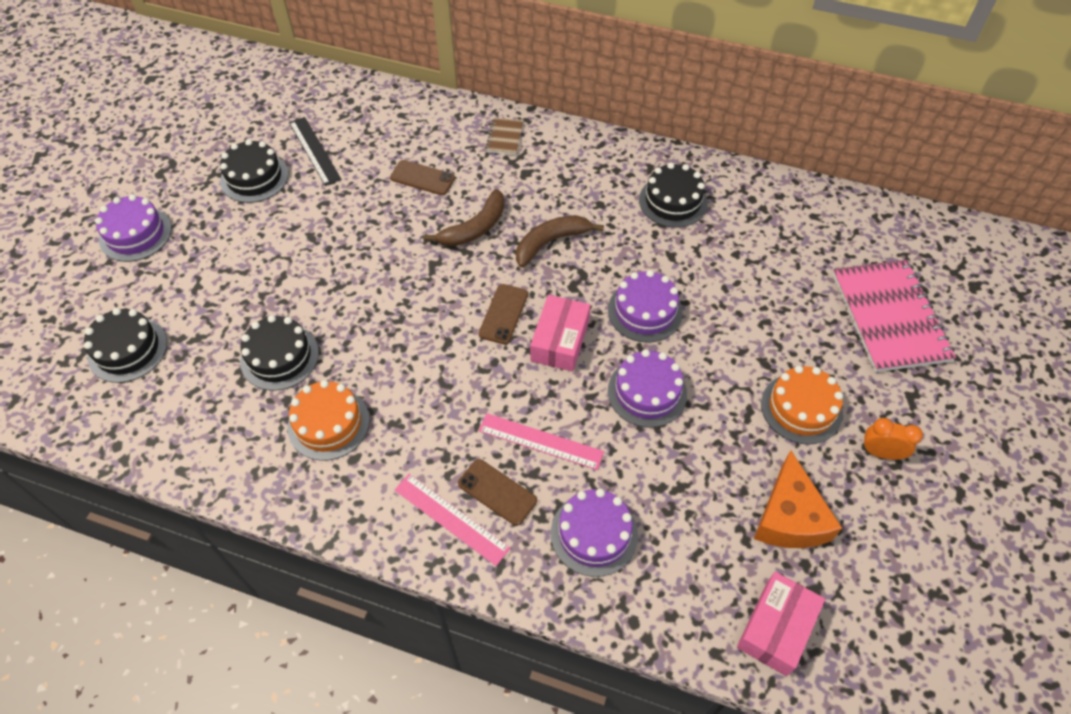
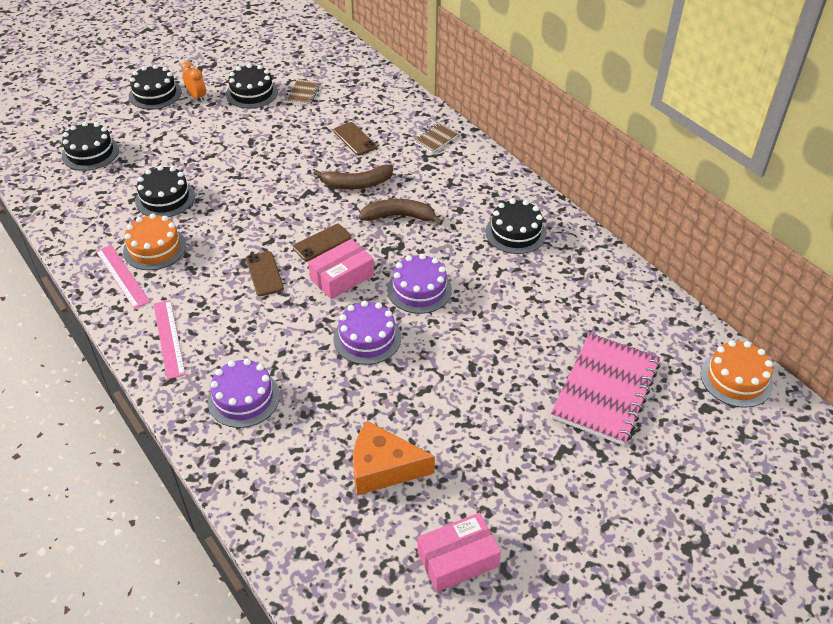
camera: 35 degrees right, 10 degrees down
purple cake [95,194,172,262] -> black cake [129,65,182,109]
black ruler [289,117,342,186] -> brown notebook [286,79,321,105]
brown phone [458,459,537,526] -> brown phone moved to [246,251,284,296]
pink ruler [479,413,604,470] -> pink ruler moved to [96,245,150,309]
pink box [737,572,825,676] -> pink box moved to [417,513,501,592]
orange cheese [754,450,842,548] -> orange cheese turned 60 degrees clockwise [353,421,435,495]
orange cake [761,366,843,445] -> orange cake moved to [700,340,773,408]
orange clock [862,418,923,460] -> orange clock moved to [181,61,206,102]

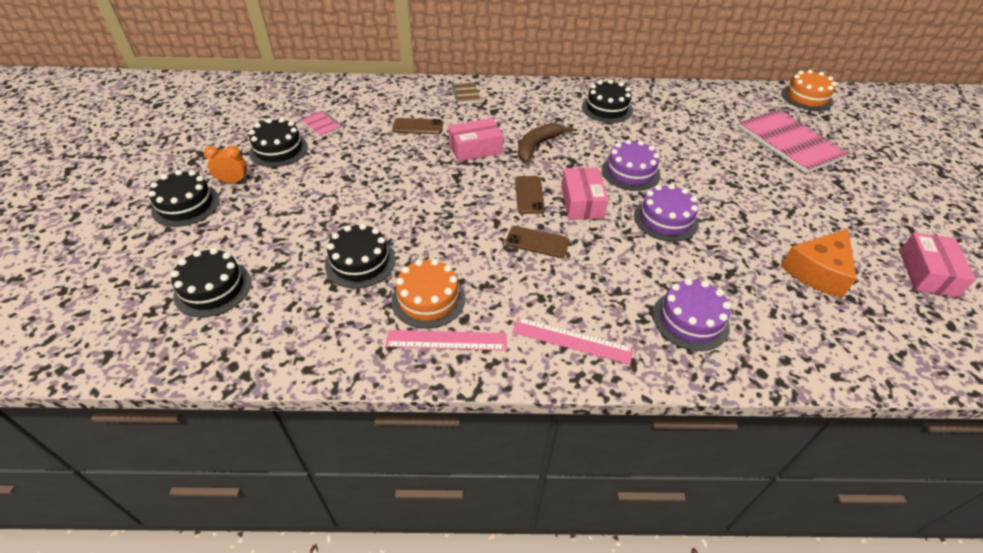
camera: 55 degrees left, 0 degrees up
brown notebook [286,79,321,105] -> pink notebook [301,111,343,138]
brown banana [314,164,393,189] -> pink box [448,118,503,162]

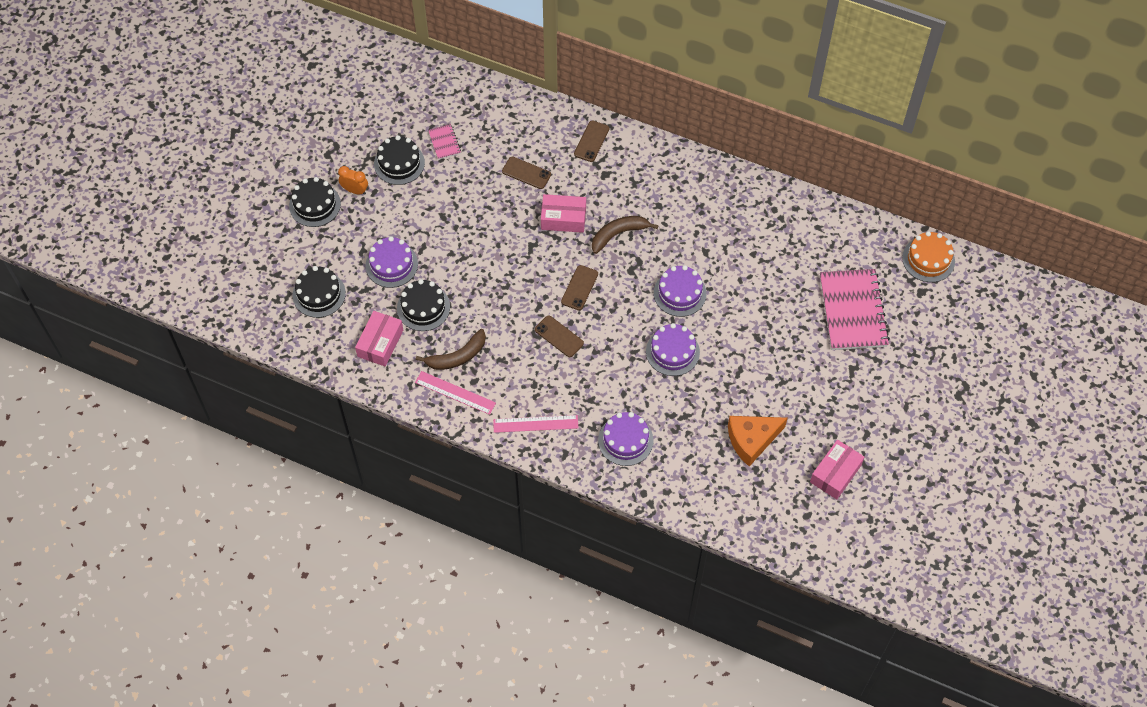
camera: 25 degrees right, 15 degrees up
orange cake [392,259,465,329] -> brown banana [416,329,486,370]
brown notebook [452,82,481,104] -> brown phone [574,120,609,162]
pink ruler [512,317,633,365] -> pink ruler turned 45 degrees counterclockwise [493,415,578,433]
pink box [561,167,608,220] -> pink box moved to [355,311,403,366]
black cake [582,80,633,123] -> none
none -> purple cake [366,236,418,288]

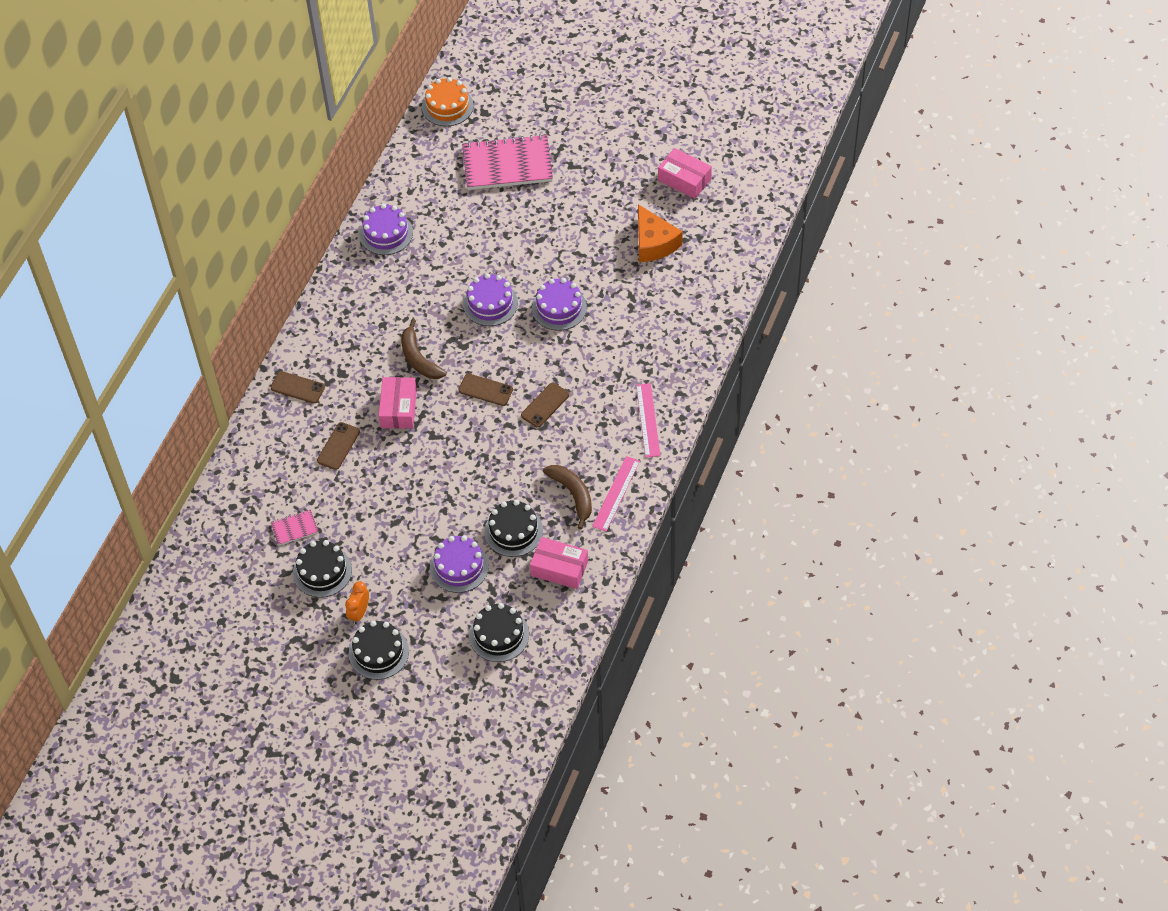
camera: 90 degrees left, 5 degrees down
purple cake [598,412,653,466] -> purple cake moved to [359,204,413,255]

